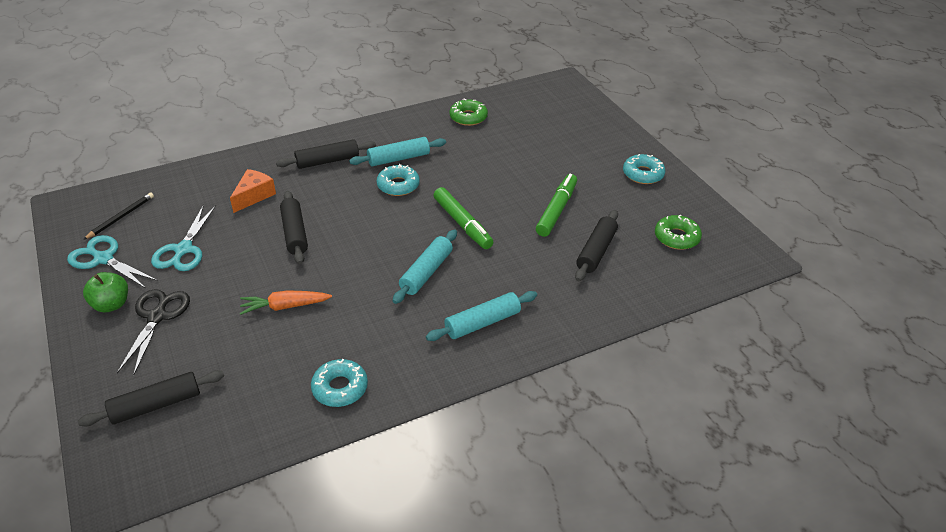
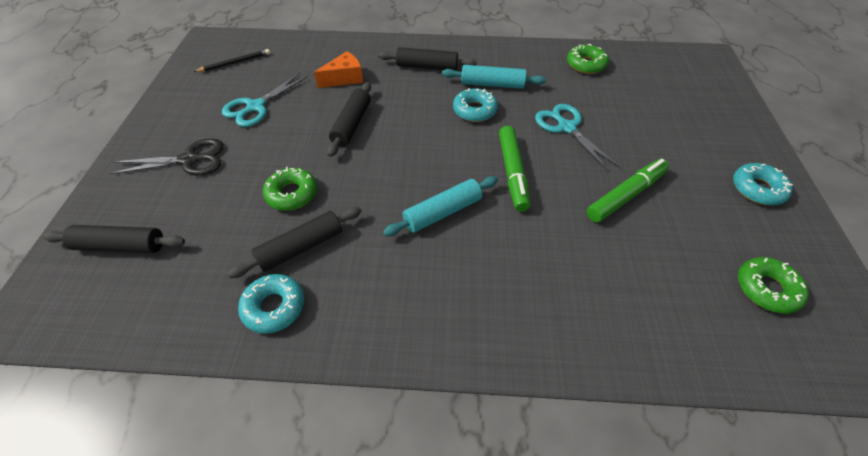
camera: 30 degrees right, 10 degrees up
turquoise scissors [67,235,158,288] -> turquoise scissors moved to [535,104,620,171]
green apple [83,272,128,312] -> none
black scissors [117,289,190,376] -> black scissors turned 45 degrees clockwise [110,138,224,175]
orange carrot [240,290,332,315] -> green donut [263,167,317,211]
turquoise rolling pin [426,291,537,341] -> none
black rolling pin [575,210,618,281] -> black rolling pin moved to [228,207,362,278]

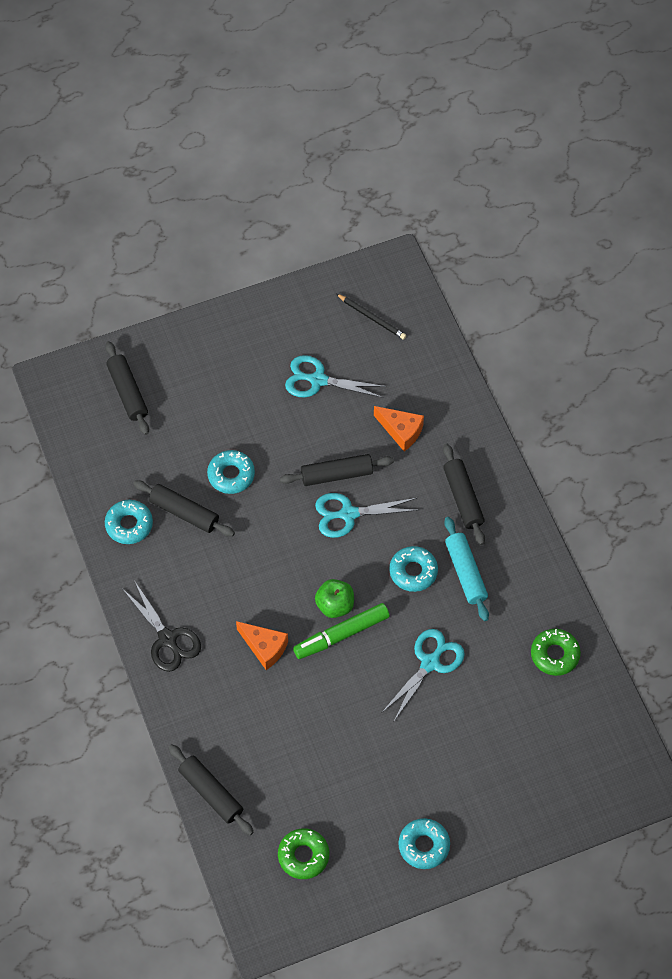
camera: 65 degrees right, 10 degrees up
black scissors [110,138,224,175] -> black scissors moved to [123,580,201,672]
green donut [263,167,317,211] -> turquoise donut [207,450,255,494]
turquoise rolling pin [383,176,498,236] -> none
green marker [587,159,669,222] -> none
none -> black rolling pin [169,744,254,835]
none -> orange cheese [236,621,288,670]
none -> turquoise scissors [315,493,418,538]
none -> green apple [315,579,354,618]

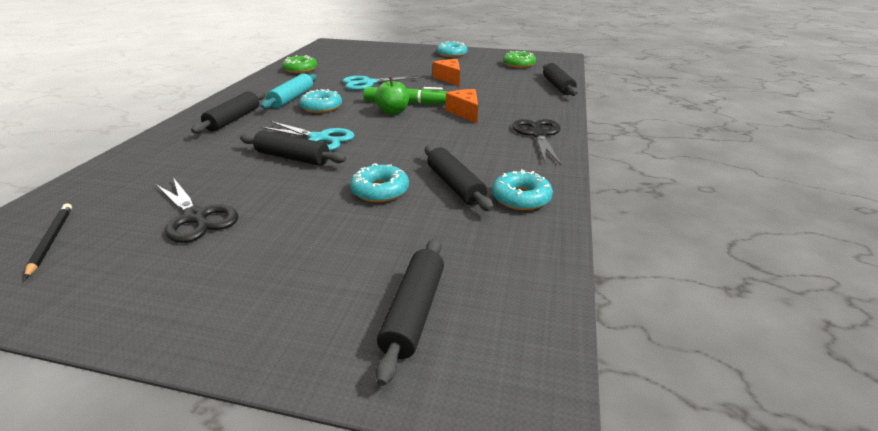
camera: 145 degrees left, 30 degrees down
turquoise scissors [285,355,387,398] -> black scissors [156,179,238,243]
orange cheese [374,406,424,451] -> orange cheese moved to [433,59,460,86]

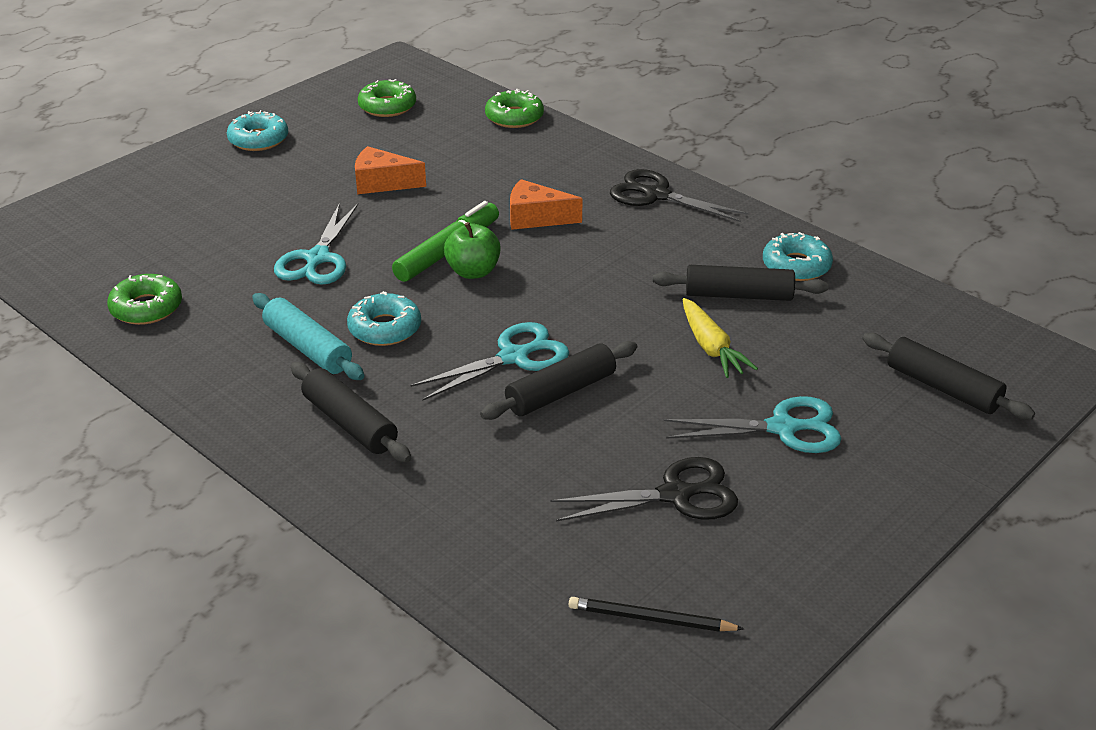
camera: 60 degrees left, 5 degrees up
turquoise donut [350,163,409,202] -> yellow carrot [683,298,758,378]
black rolling pin [543,63,578,96] -> green donut [485,89,544,128]
none -> turquoise scissors [664,396,842,453]

